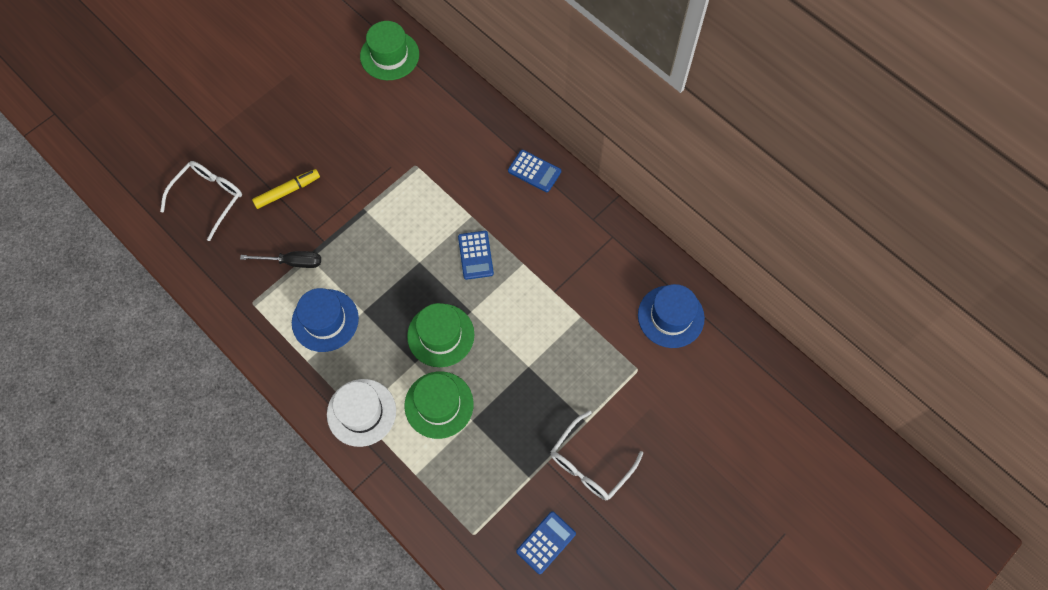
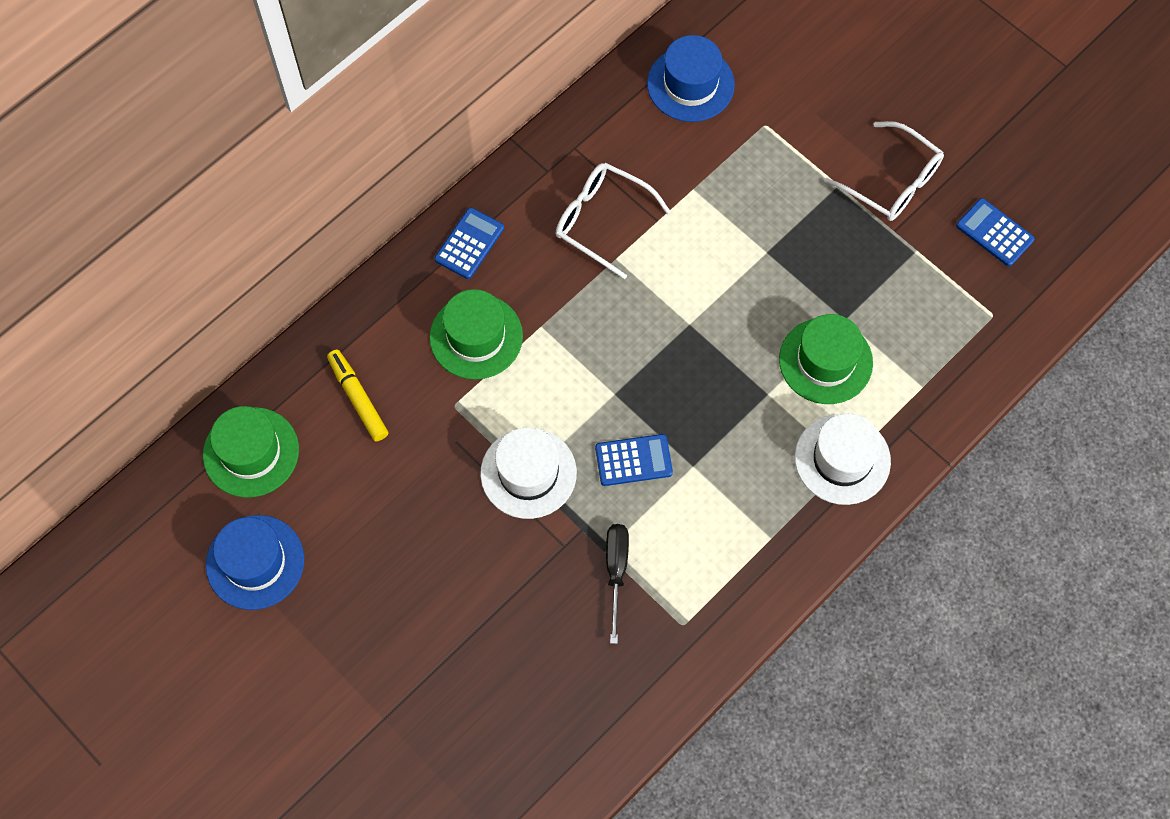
camera: 90 degrees left, 0 degrees up
white glasses [160,161,242,241] -> white glasses moved to [556,163,671,279]
yellow marker [252,169,320,209] -> yellow marker moved to [327,350,388,441]
blue hat [292,288,359,352] -> blue hat moved to [206,515,304,610]
green hat [407,303,474,367] -> green hat moved to [430,289,523,380]
blue calculator [458,231,494,280] -> blue calculator moved to [595,434,673,486]
none -> white hat [480,427,577,519]

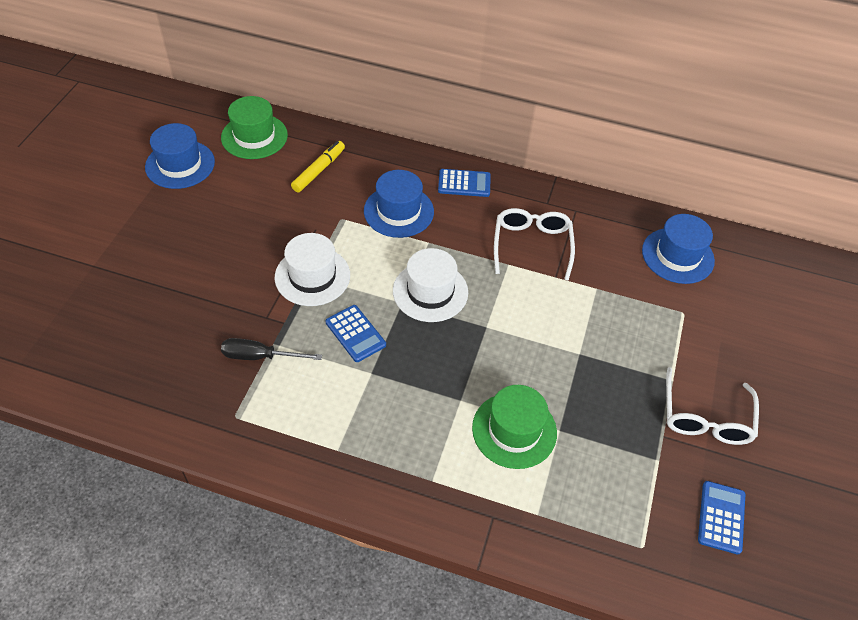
camera: 60 degrees right, 15 degrees down
green hat [430,289,523,380] -> blue hat [364,170,434,238]
black screwdriver [606,524,629,644] -> black screwdriver turned 150 degrees counterclockwise [221,338,322,360]
white hat [795,413,891,505] -> white hat moved to [393,248,468,322]

